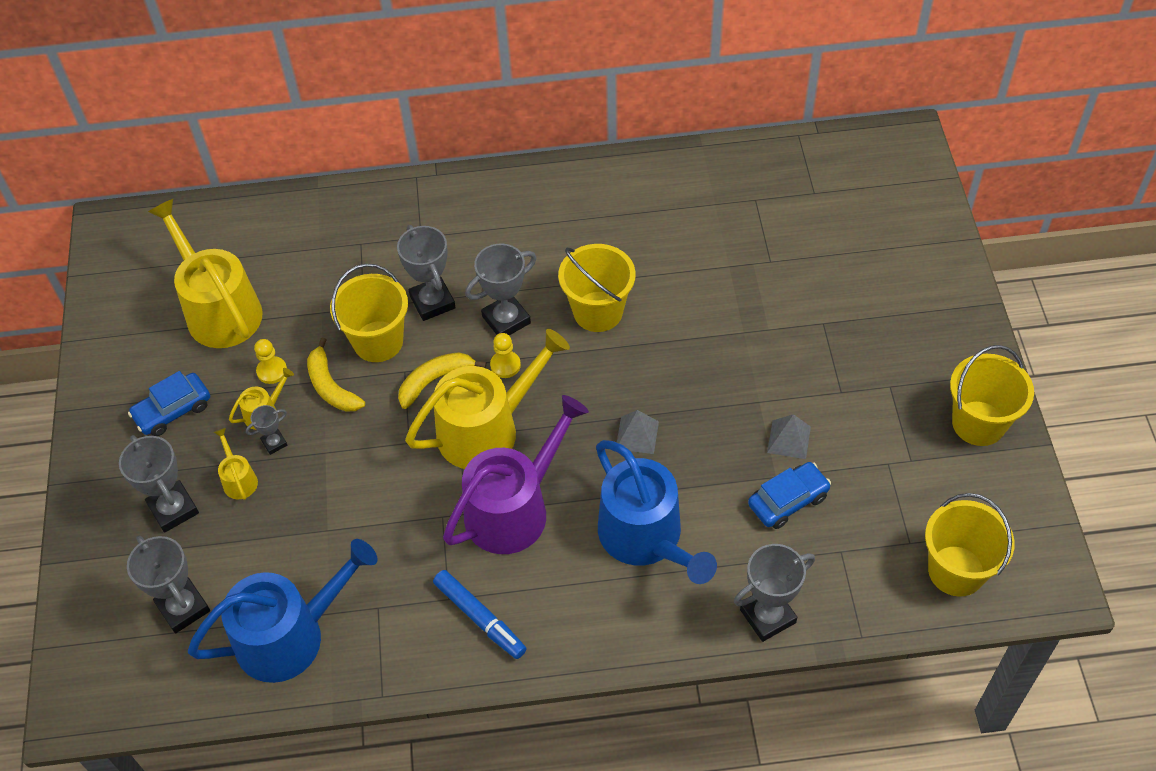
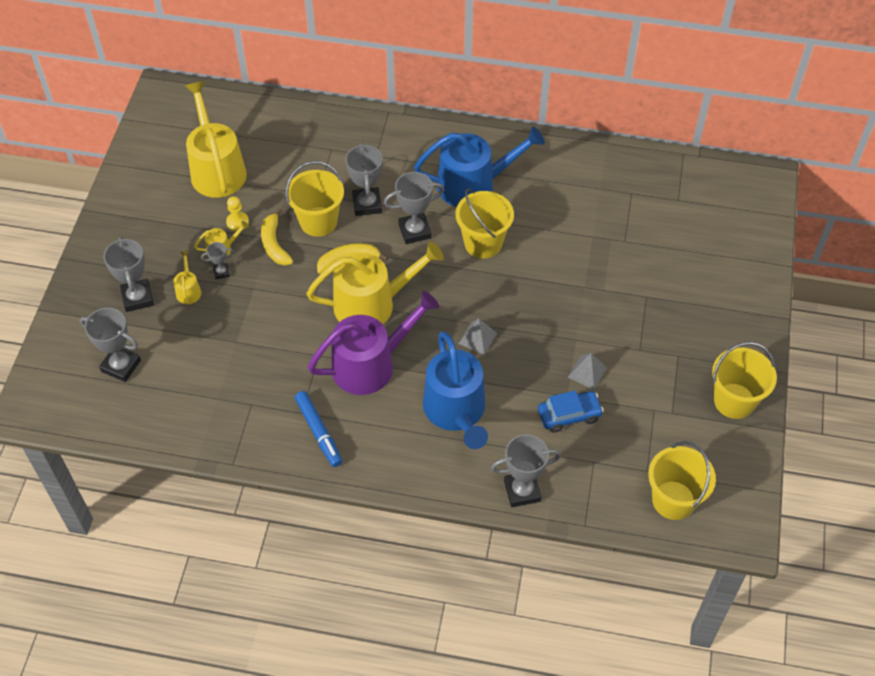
camera: 15 degrees right, 0 degrees up
grey trophy [127,536,210,634] -> grey trophy turned 45 degrees counterclockwise [80,308,141,382]
blue car [128,371,210,436] -> none
blue watering can [188,539,378,683] -> blue watering can moved to [414,126,545,207]
yellow pawn [490,333,521,378] -> none

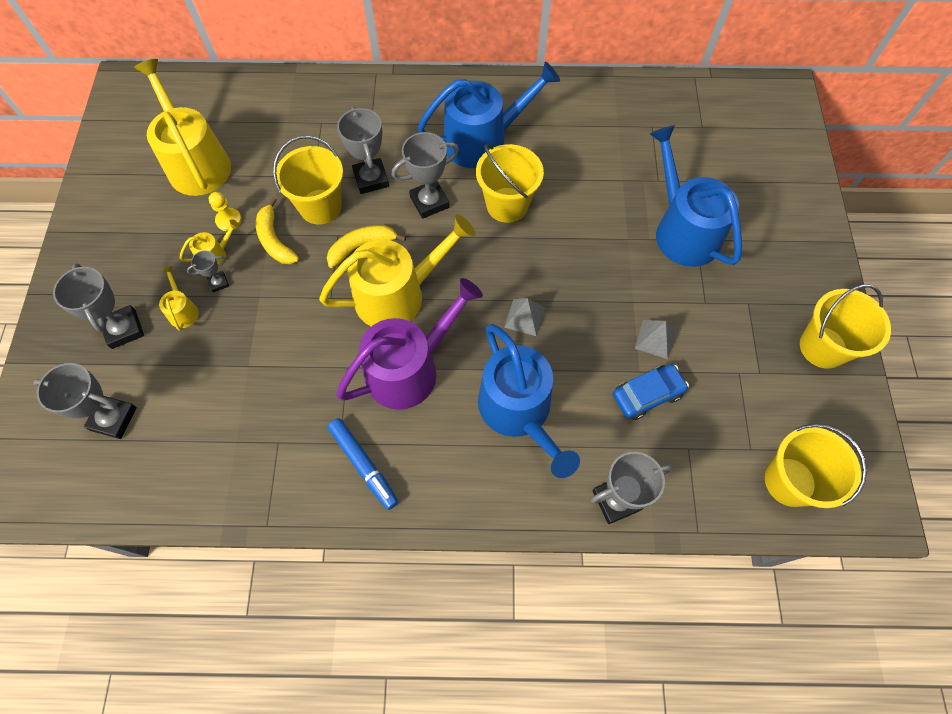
camera: 10 degrees left, 10 degrees up
none -> blue watering can [650,125,742,267]

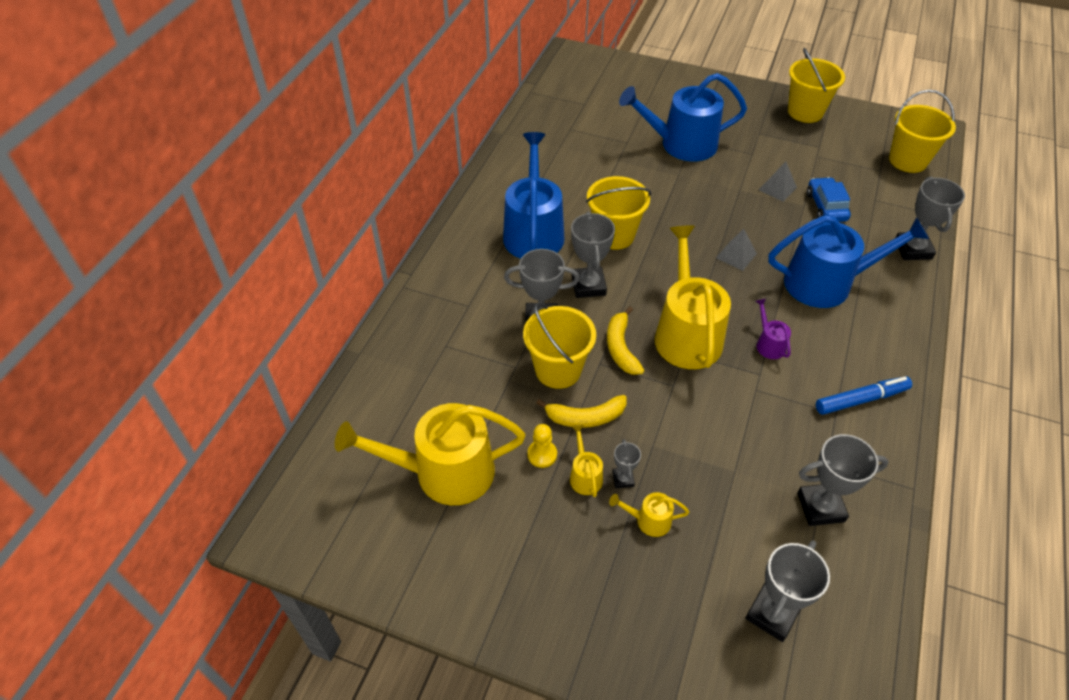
camera: 70 degrees left, 15 degrees down
grey trophy [53,264,144,349] -> grey trophy moved to [797,434,889,526]
purple watering can [336,278,483,410] -> purple watering can [756,298,791,359], size x0.43

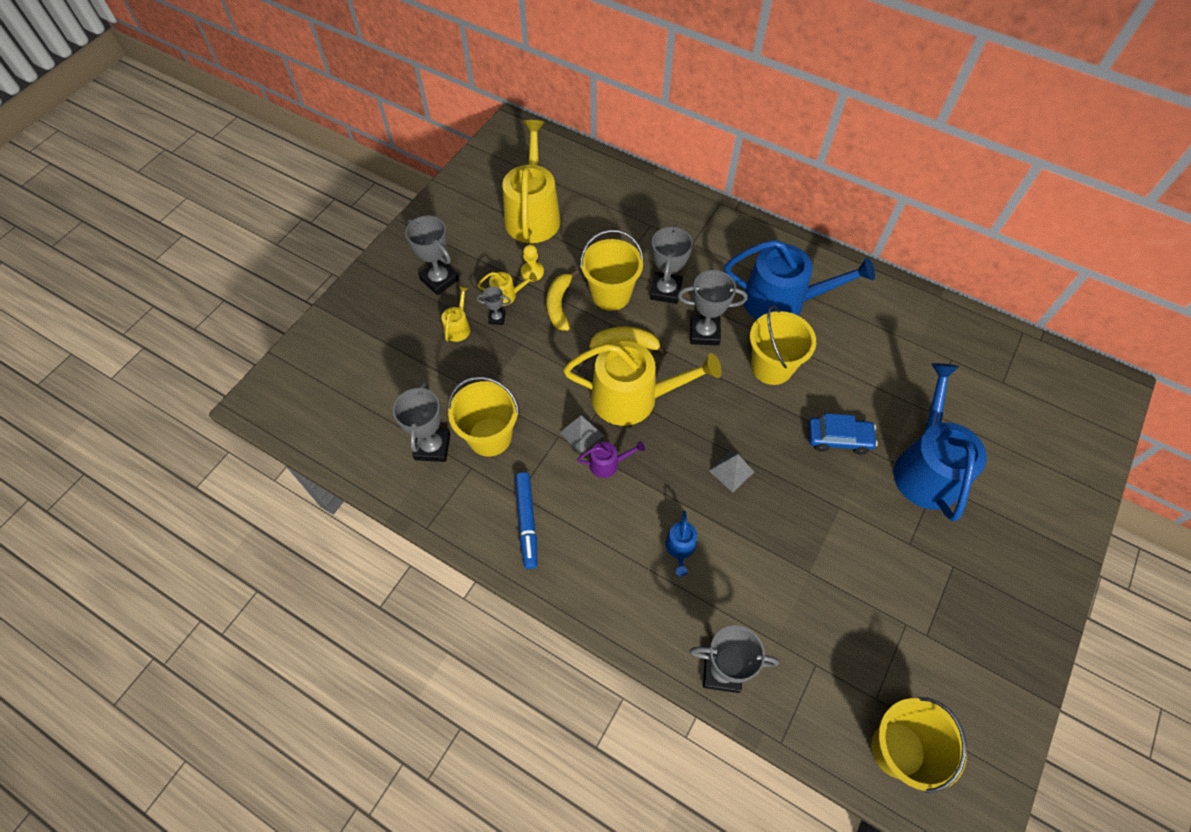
camera: 100 degrees right, 10 degrees up
grey trophy [745,540,830,642] -> grey trophy moved to [405,216,459,295]
grey pyramid [759,162,797,202] -> grey pyramid moved to [560,414,604,454]
blue watering can [768,215,929,308] -> blue watering can [665,510,697,577], size x0.43
yellow bucket [788,48,845,123] -> yellow bucket moved to [448,376,519,457]
blue car [807,177,851,222] -> blue car moved to [808,413,878,455]

